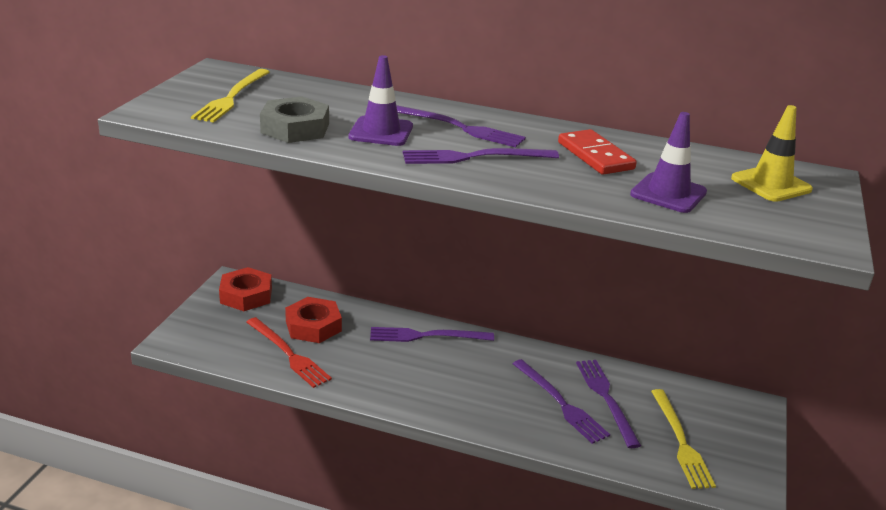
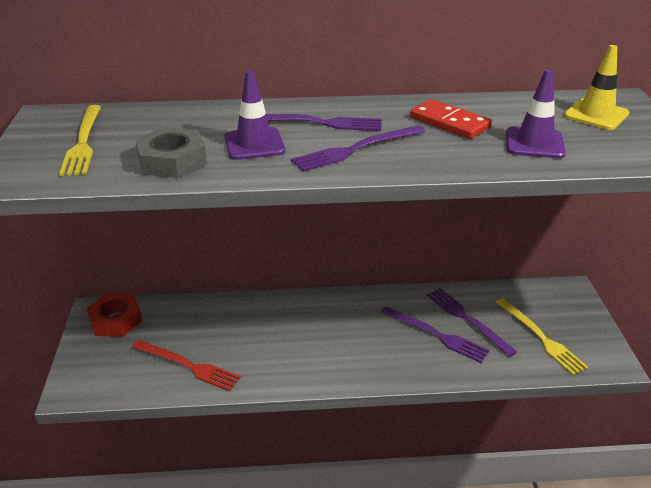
camera: 20 degrees left, 5 degrees up
red nut [285,297,342,343] -> none
purple fork [370,327,494,342] -> none

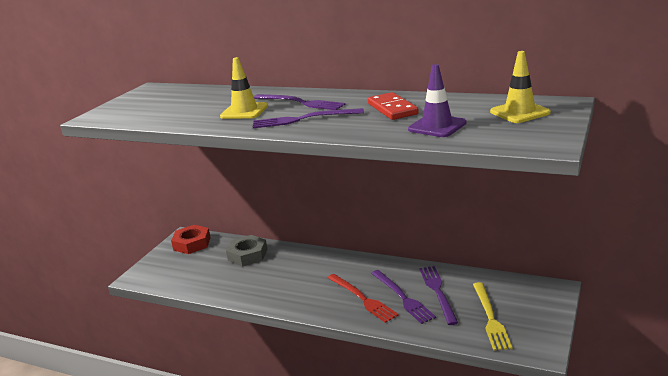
camera: 30 degrees right, 10 degrees down
yellow fork [59,105,101,176] -> none
red fork [132,340,241,391] -> red fork moved to [327,274,399,323]
grey nut [135,127,207,178] -> grey nut moved to [226,235,267,267]
purple traffic cone [224,70,285,160] -> yellow traffic cone [220,57,268,119]

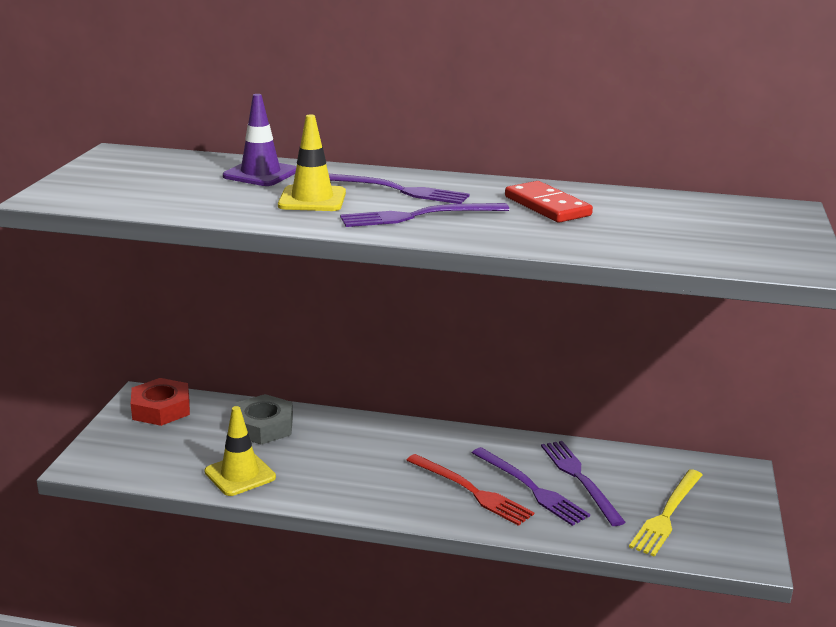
camera: 15 degrees left, 0 degrees up
purple traffic cone [408,64,467,137] -> purple traffic cone moved to [223,94,296,186]
yellow fork [473,282,513,351] -> yellow fork turned 45 degrees clockwise [629,469,703,557]
yellow traffic cone [490,51,551,123] -> yellow traffic cone moved to [205,406,276,496]

